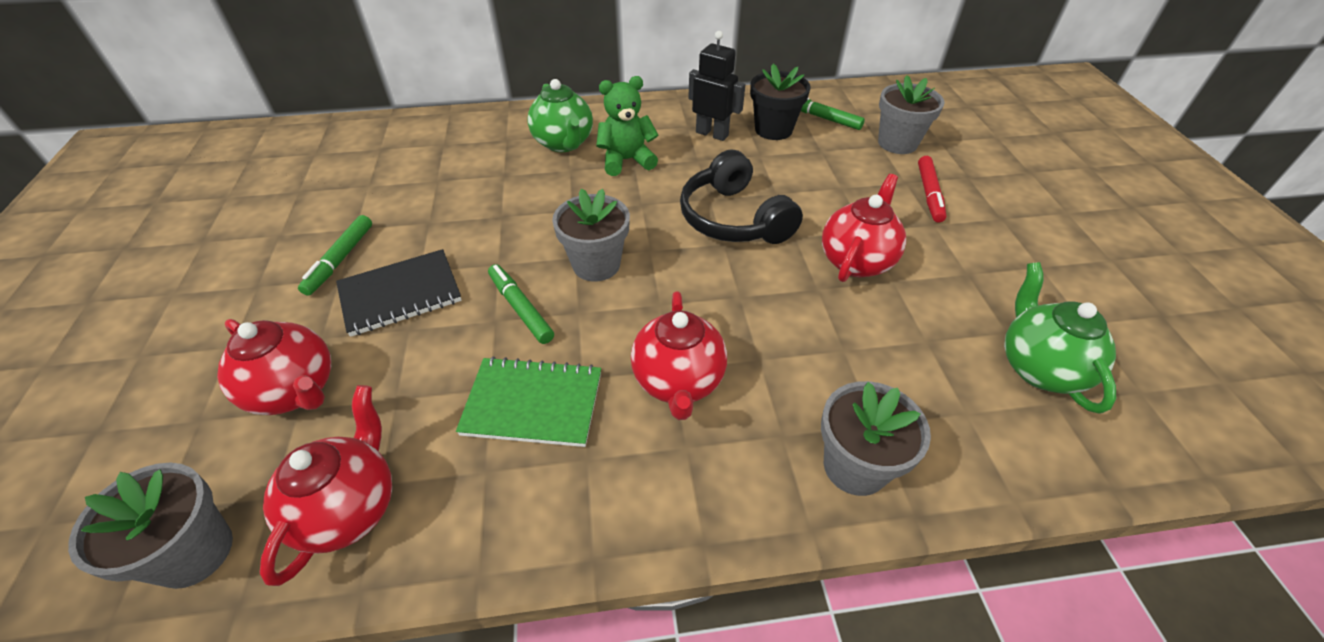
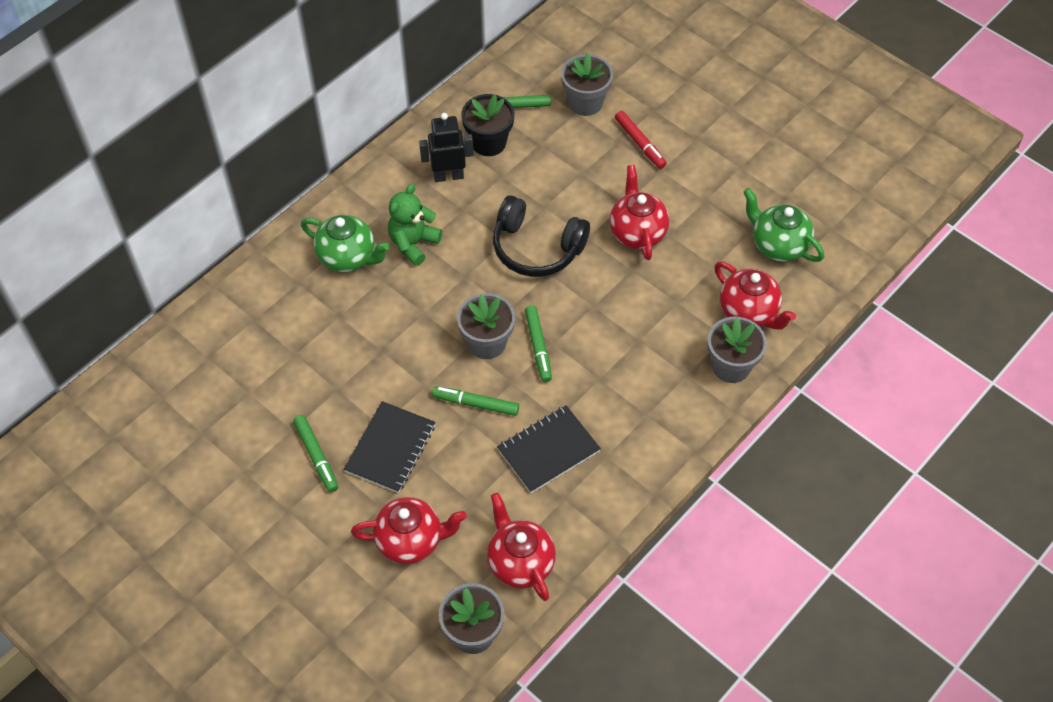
camera: 40 degrees left, 10 degrees up
green notebook [456,356,601,447] -> black notebook [497,405,601,493]
red teapot [631,291,727,420] -> red teapot moved to [715,262,796,329]
none -> green marker [525,306,552,382]

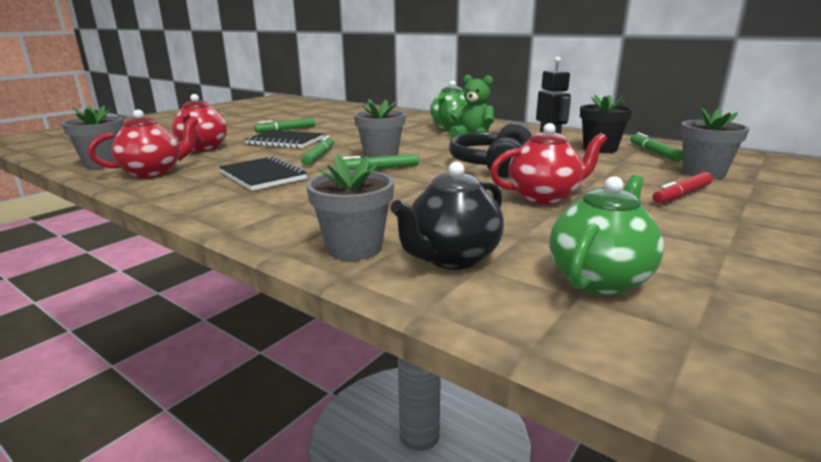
camera: 85 degrees right, 35 degrees down
red teapot [715,262,796,329] -> black teapot [390,162,504,270]

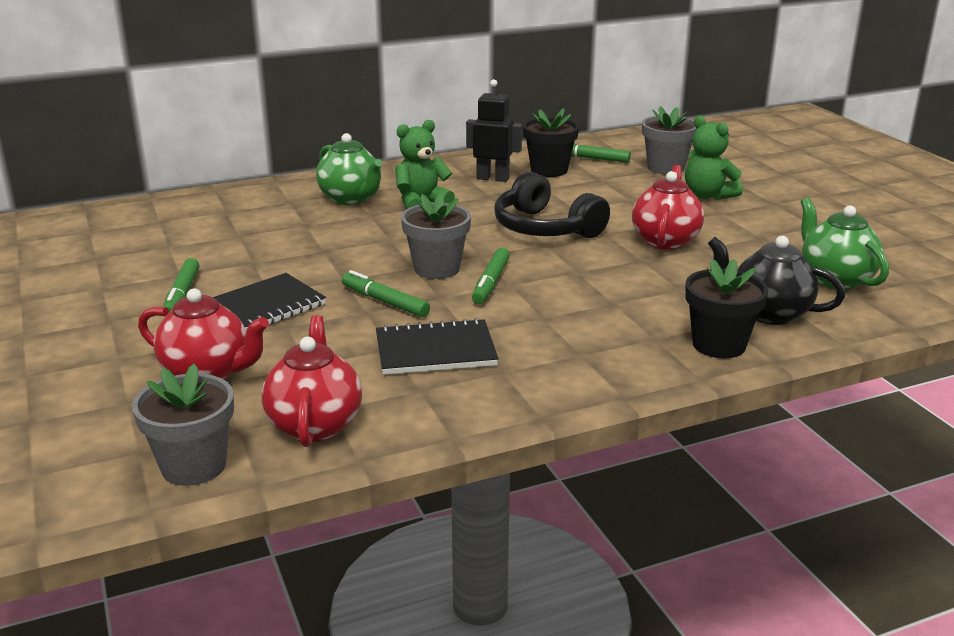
camera: 60 degrees left, 5 degrees up
grey flower pot [306,154,394,261] -> black flower pot [685,259,768,358]
black teapot [390,162,504,270] -> black teapot turned 135 degrees clockwise [708,236,845,325]
red marker [653,172,713,204] -> green teddy bear [685,116,743,200]

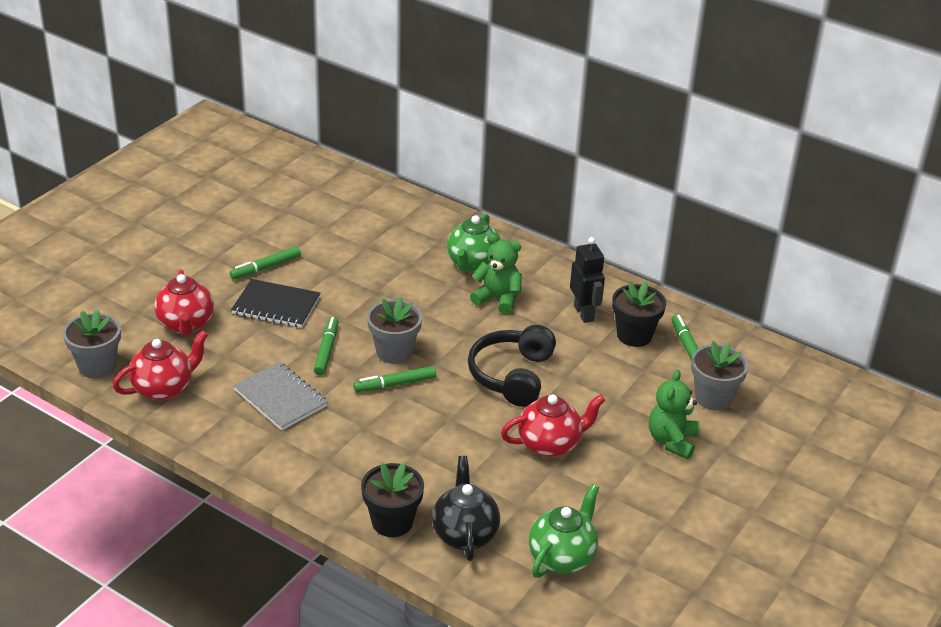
camera: 55 degrees right, 10 degrees up
black notebook [376,318,499,375] -> grey notebook [233,362,328,430]

